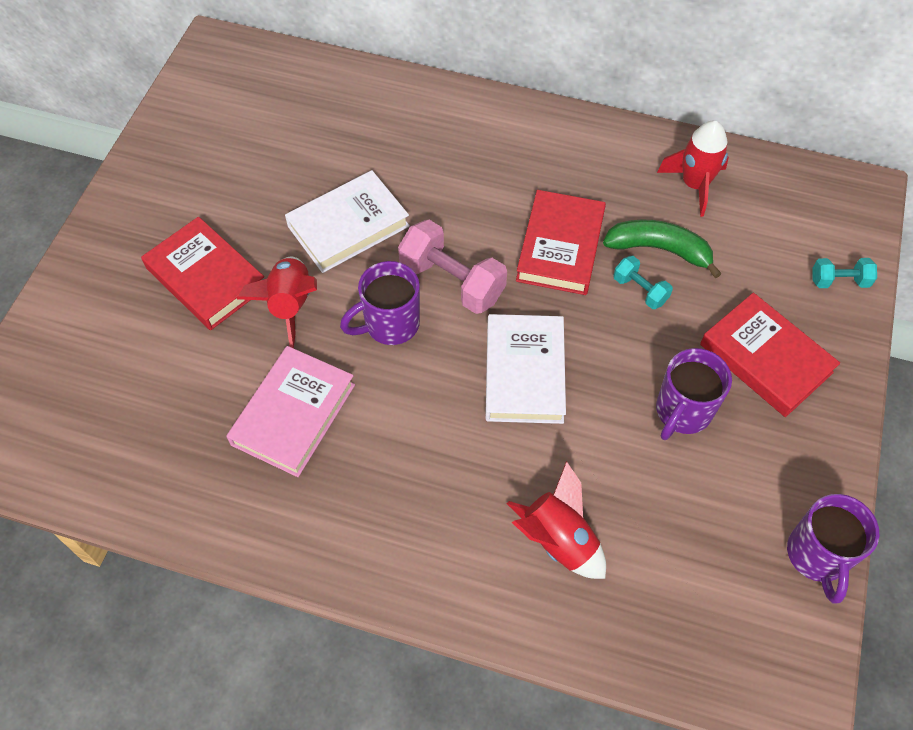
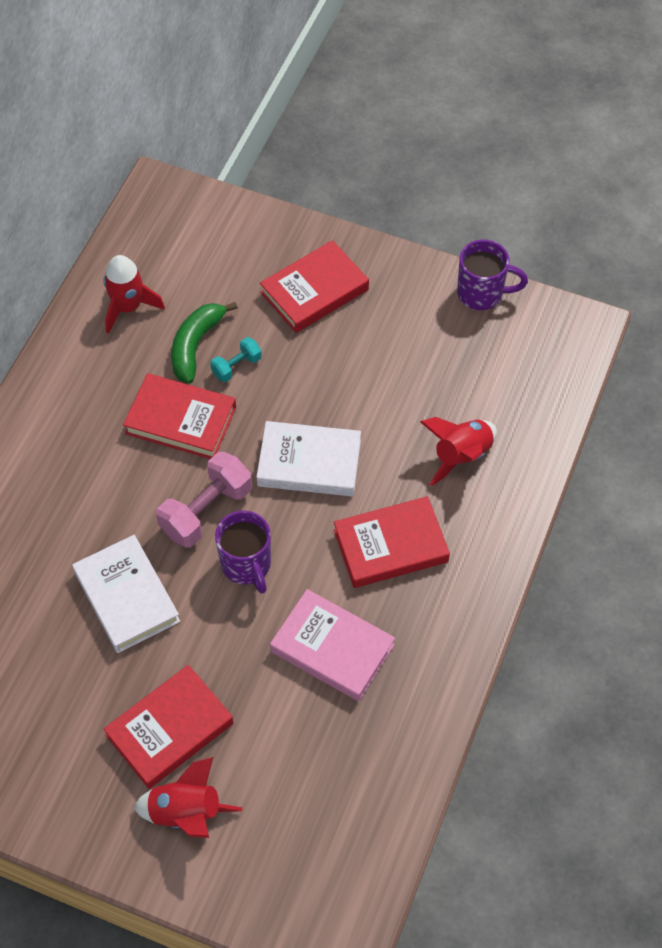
camera: 85 degrees left, 0 degrees up
red rocket [237,257,317,348] -> red rocket moved to [133,757,242,838]
purple mug [656,348,732,440] -> none
turquoise dumbbell [812,258,877,288] -> none
none -> red book [334,496,450,588]

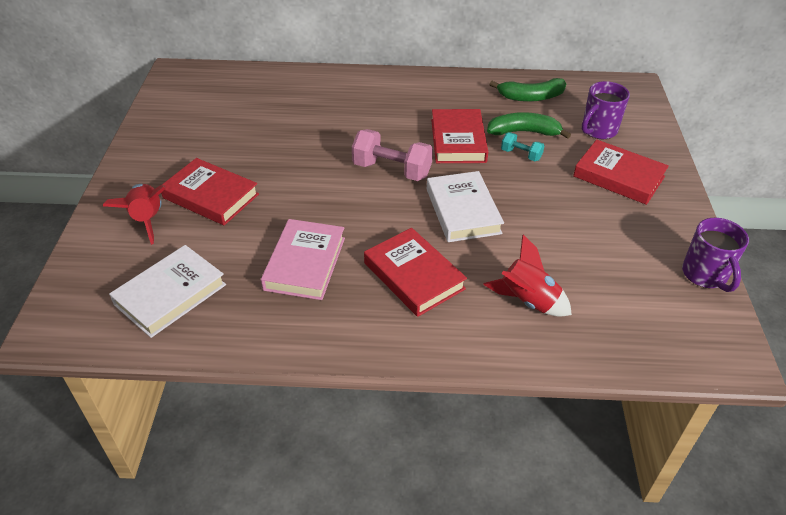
camera: 70 degrees right, 15 degrees down
white book [72,535,180,653] -> white book moved to [109,245,226,338]
red rocket [103,255,165,334] -> green banana [489,78,566,102]
purple mug [215,510,271,594] -> purple mug moved to [582,81,630,139]

